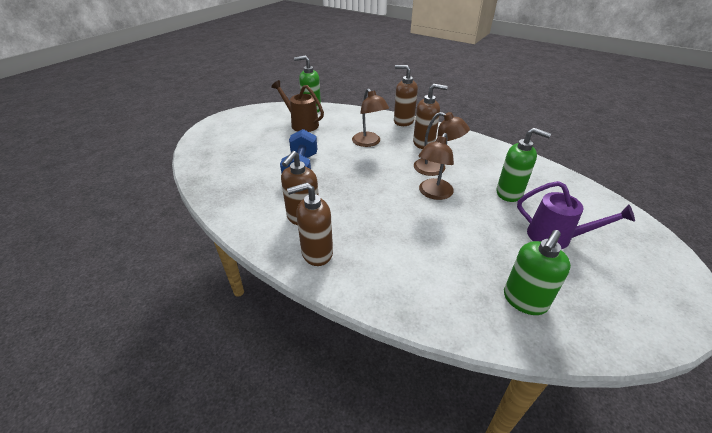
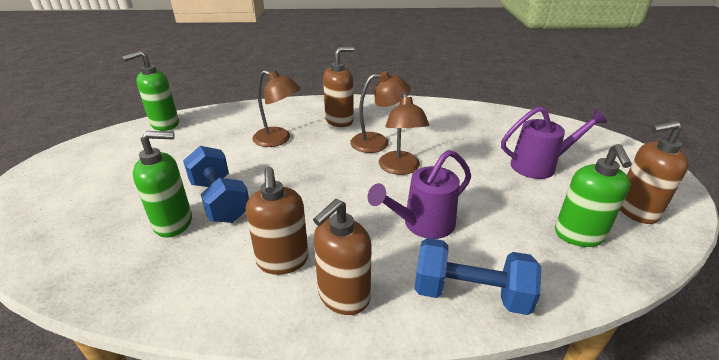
camera: 35 degrees left, 5 degrees down
brown watering can [271,80,324,132] -> none
brown soap dispenser [394,65,418,126] -> brown soap dispenser moved to [620,121,689,224]
green soap dispenser [496,128,551,202] -> green soap dispenser moved to [133,131,192,238]
none -> purple watering can [367,150,471,239]
none -> blue dumbbell [415,238,541,315]

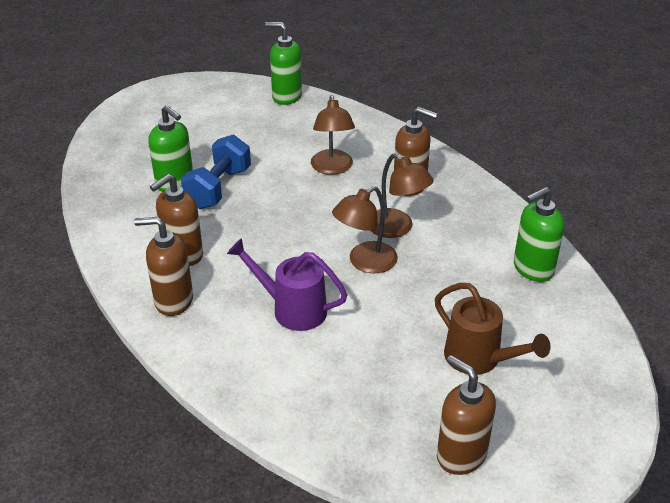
camera: 55 degrees right, 5 degrees up
blue dumbbell [415,238,541,315] -> none
purple watering can [501,106,607,179] -> brown watering can [435,283,550,375]
green soap dispenser [555,144,632,247] -> green soap dispenser moved to [514,187,565,282]

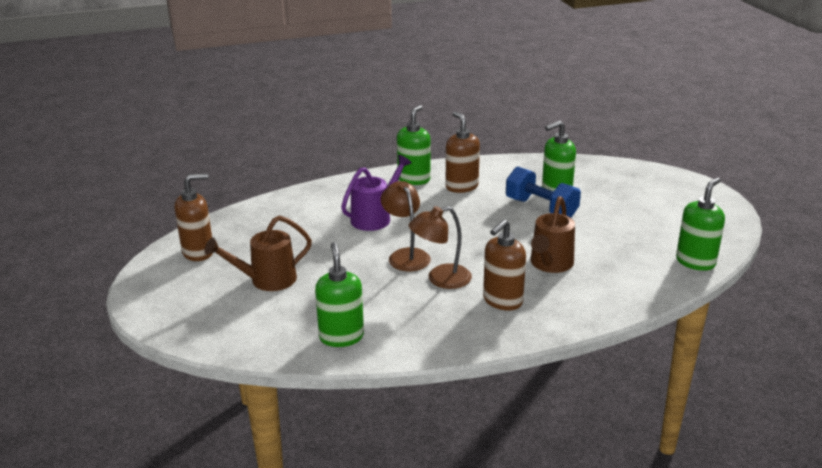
camera: 110 degrees right, 10 degrees down
brown soap dispenser [134,217,193,316] -> green soap dispenser [397,105,430,185]
brown lamp [311,95,355,175] -> brown watering can [530,196,575,273]

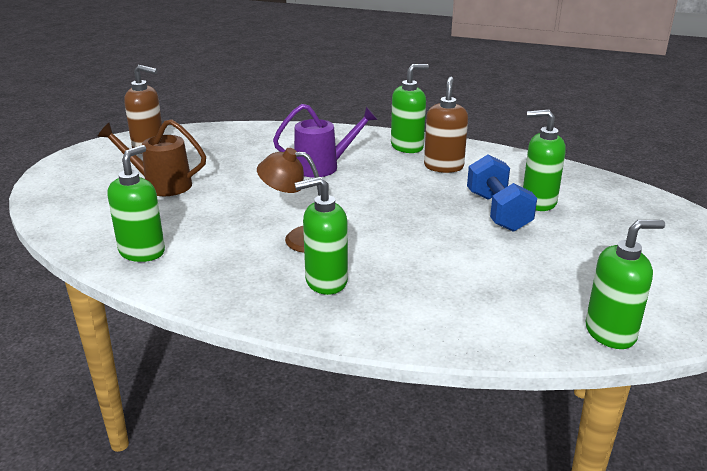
camera: 35 degrees right, 0 degrees up
brown lamp [381,181,431,271] -> none
brown soap dispenser [483,219,526,310] -> green soap dispenser [294,177,348,295]
brown watering can [530,196,575,273] -> none

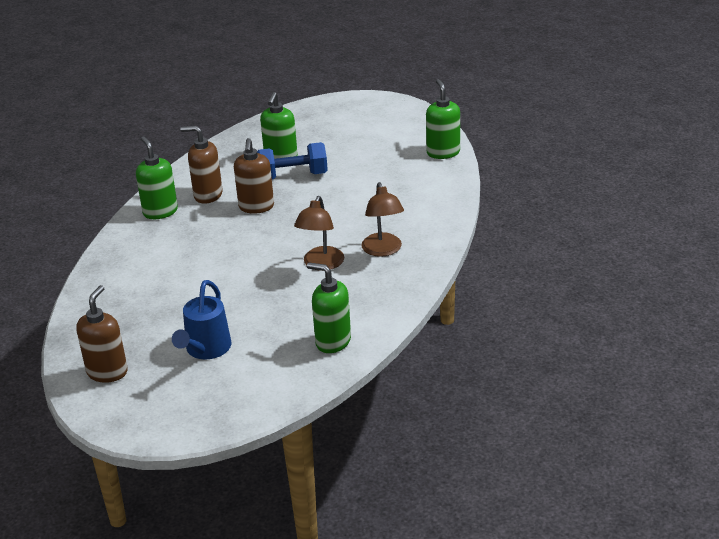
camera: 85 degrees left, 5 degrees up
brown watering can [97,119,206,196] -> blue watering can [172,280,231,359]
purple watering can [273,104,378,178] -> none
green soap dispenser [294,177,348,295] -> brown lamp [361,182,404,257]
none -> brown soap dispenser [234,138,274,214]

